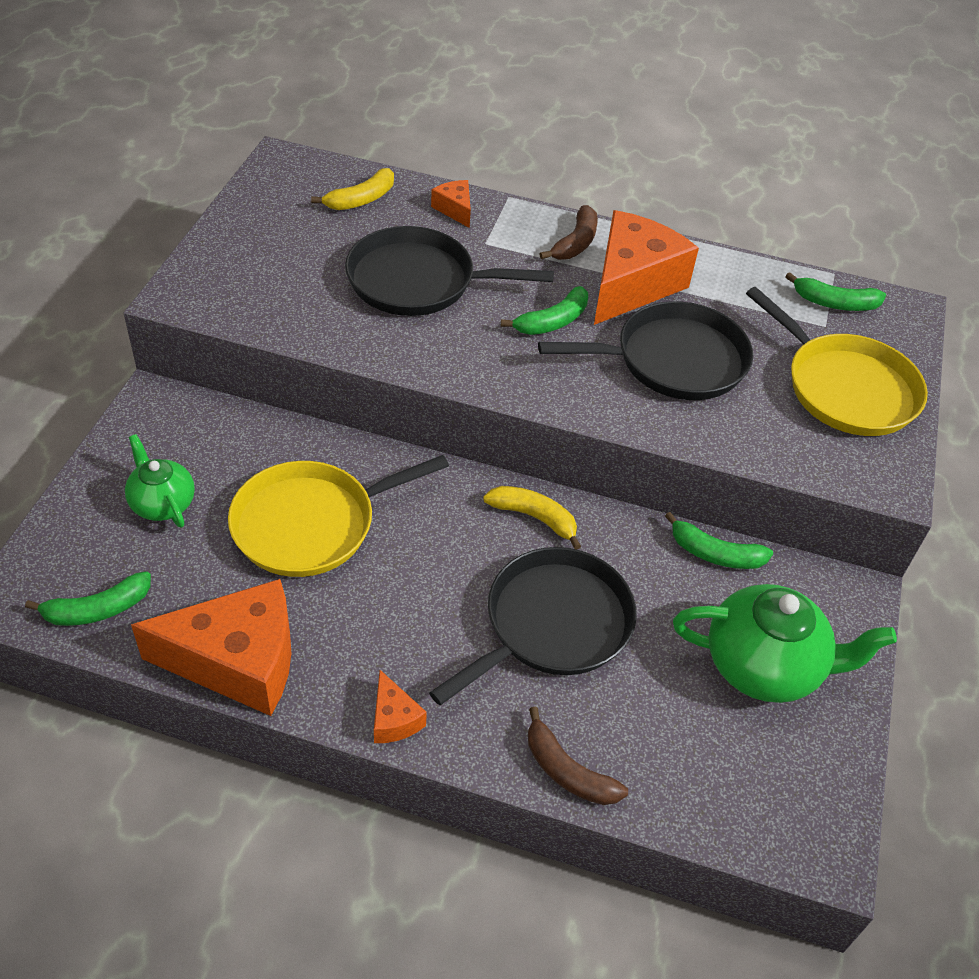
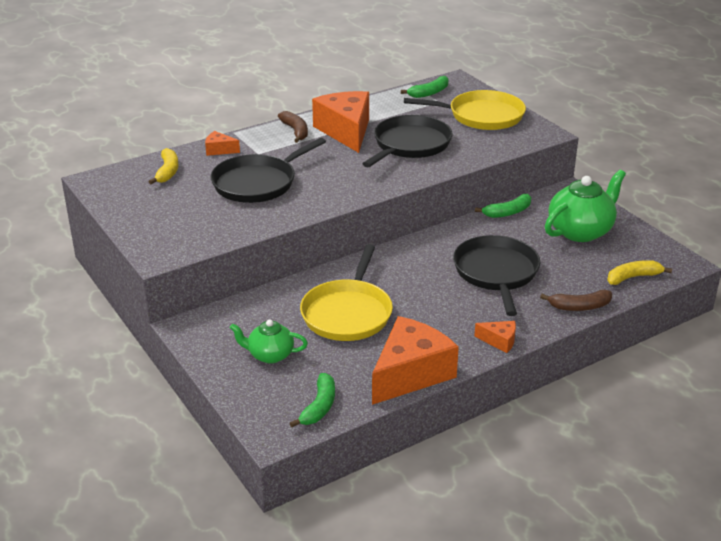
camera: 45 degrees left, 15 degrees down
yellow banana [483,486,581,550] -> yellow banana moved to [607,260,672,285]
green banana [501,286,588,335] -> none

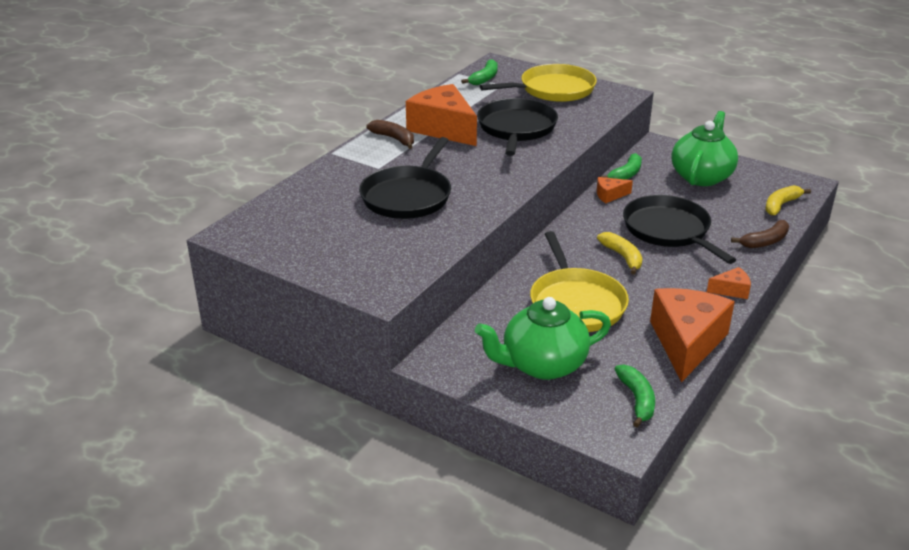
camera: 25 degrees left, 0 degrees up
yellow banana [149,148,178,184] -> yellow banana moved to [597,232,642,275]
orange cheese [205,131,240,156] -> orange cheese moved to [597,177,633,203]
green teapot [230,319,308,364] -> green teapot [475,297,611,380], size x1.70

